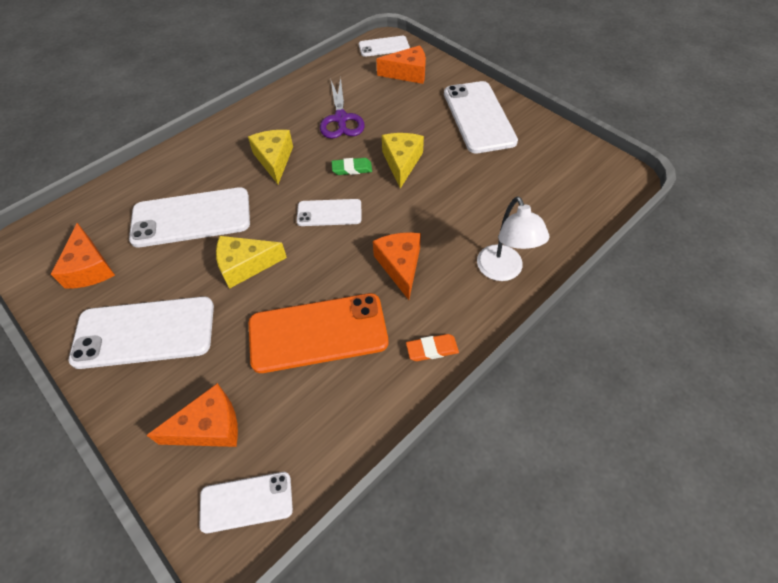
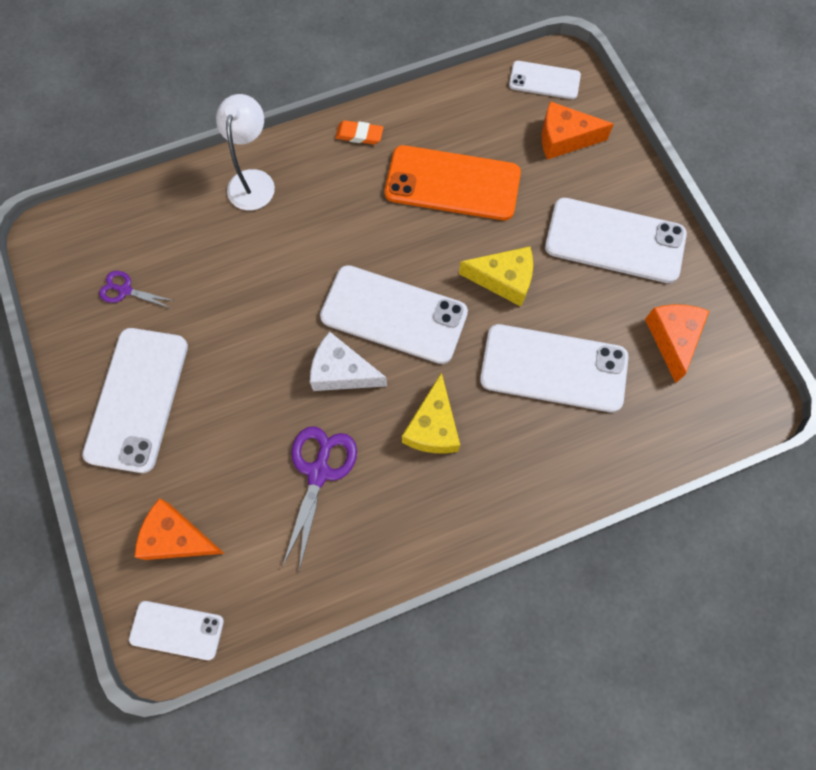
camera: 160 degrees left, 15 degrees up
white phone [297,199,361,226] -> white phone [320,265,468,364], size x1.80
green eraser [332,158,372,175] -> white cheese [310,332,387,391]
orange cheese [373,232,421,300] -> none
yellow cheese [382,133,424,189] -> none
none -> purple scissors [99,271,174,308]

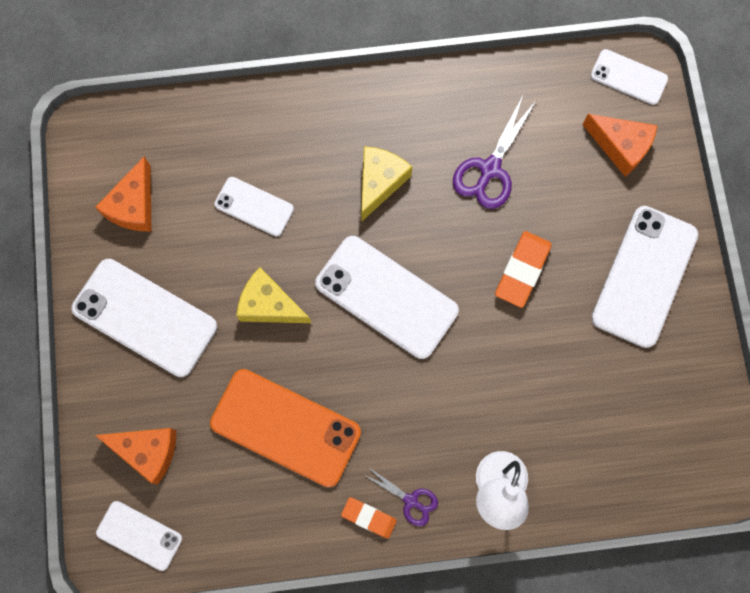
camera: 165 degrees left, 5 degrees up
purple scissors [99,271,174,308] -> purple scissors moved to [364,467,438,526]
white cheese [310,332,387,391] -> none
white phone [480,324,629,412] -> white phone [214,177,294,236], size x0.56
none -> orange eraser [495,231,552,308]

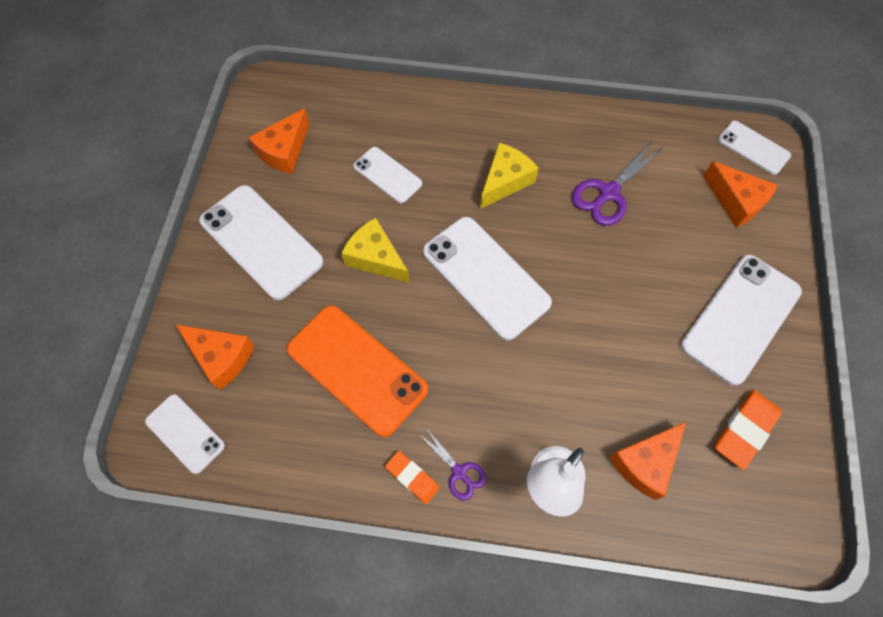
camera: 15 degrees right, 10 degrees down
orange eraser [495,231,552,308] -> orange eraser moved to [715,390,782,470]
none -> orange cheese [610,421,687,500]

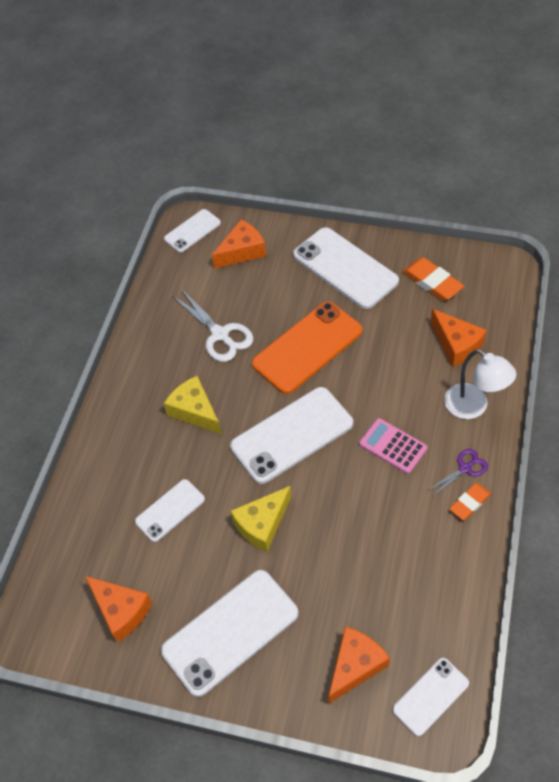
camera: 80 degrees left, 10 degrees down
orange phone [286,305,428,437] -> orange phone moved to [252,301,363,394]
purple scissors [572,140,663,226] -> white scissors [173,290,253,362]
none -> pink calculator [359,418,428,474]

